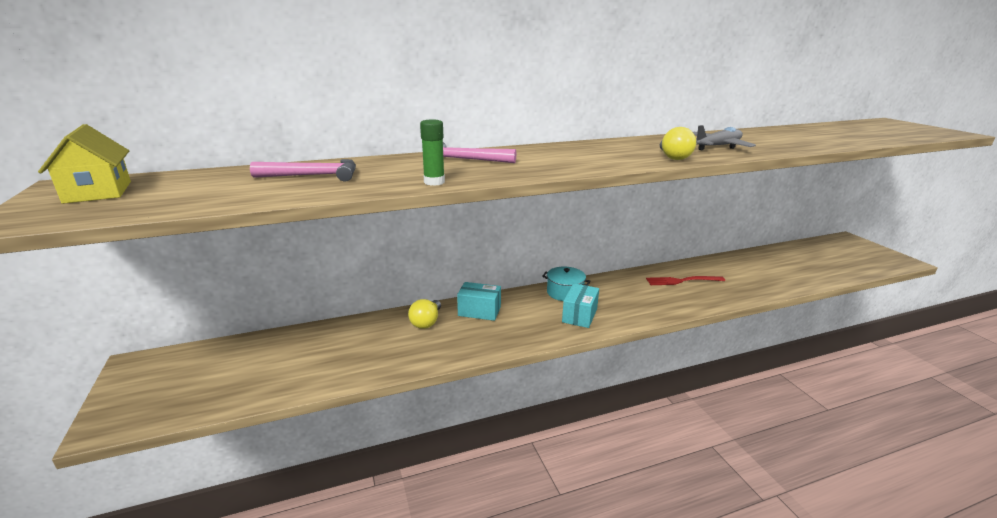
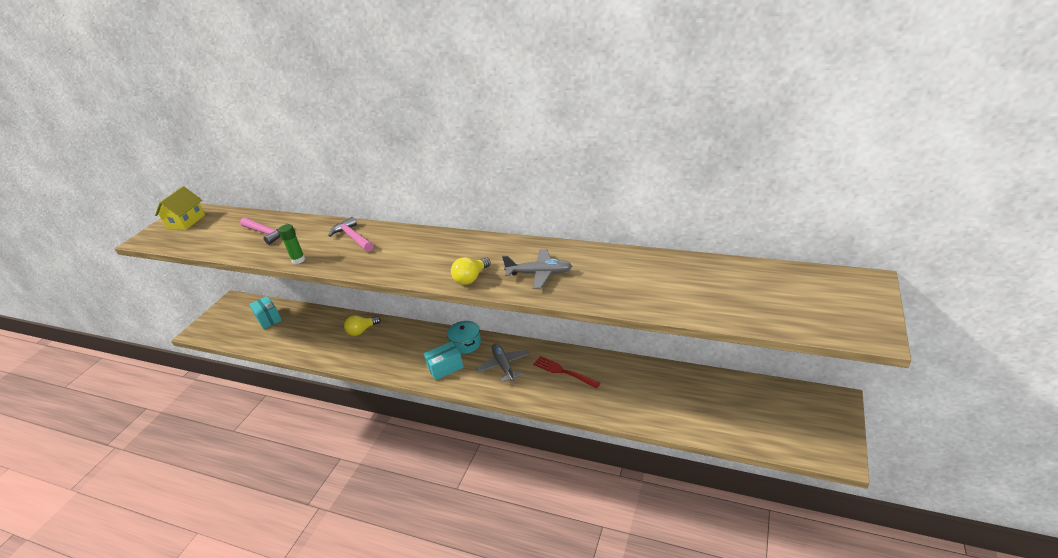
camera: 45 degrees right, 10 degrees up
turquoise box [457,282,501,321] -> turquoise box moved to [249,296,282,329]
none -> grey plane [476,343,530,382]

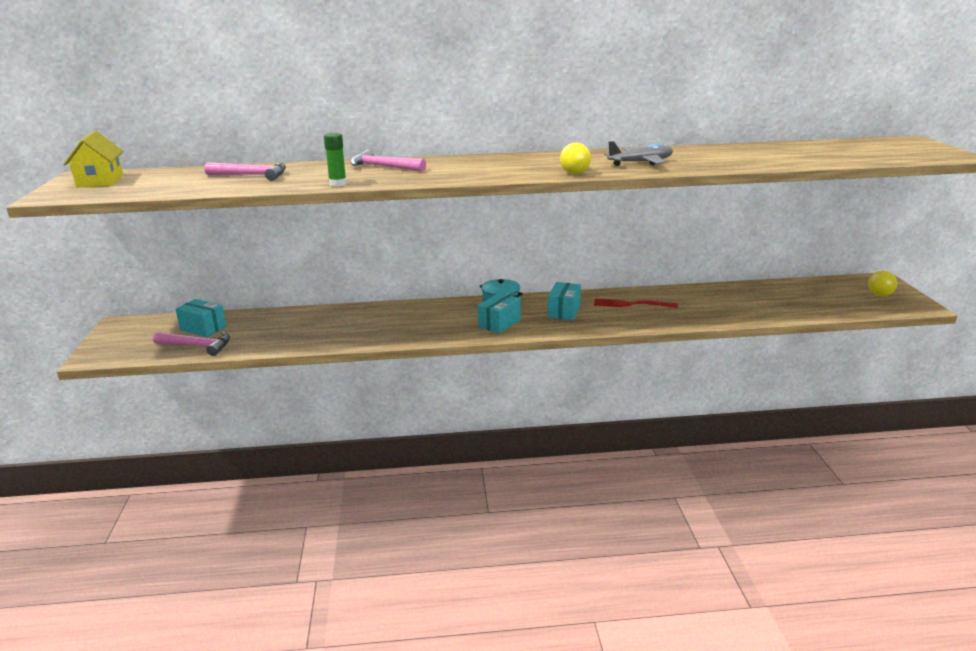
camera: 30 degrees left, 10 degrees down
yellow light bulb [344,315,381,336] -> yellow light bulb moved to [868,270,897,297]
grey plane [476,343,530,382] -> turquoise box [548,282,581,320]
none -> pink hammer [153,332,230,356]

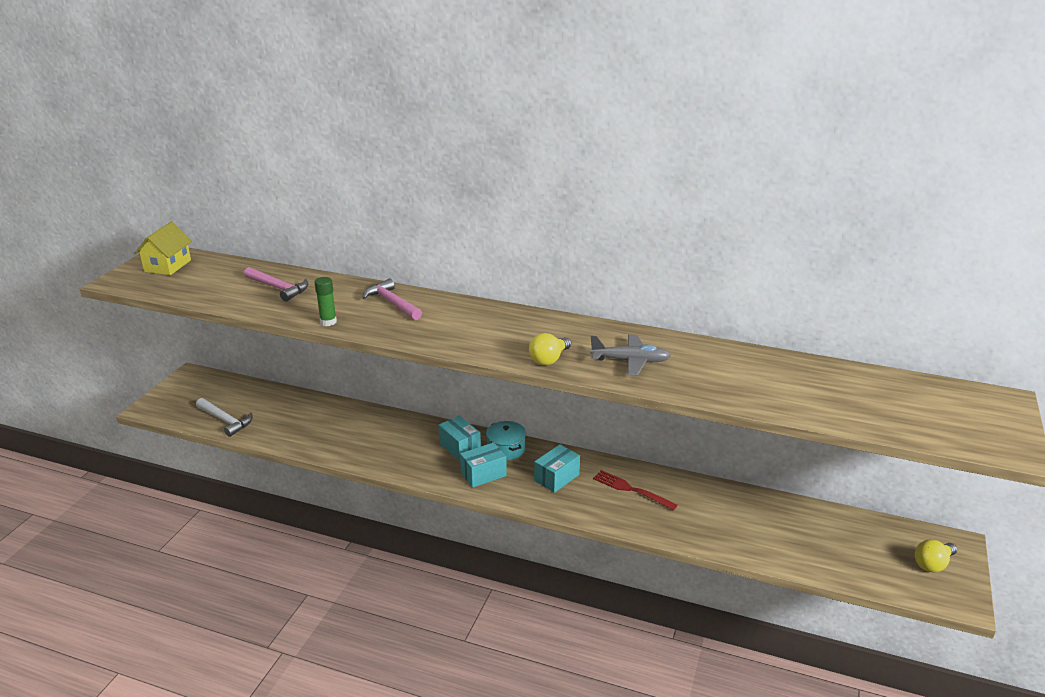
camera: 25 degrees right, 5 degrees up
pink hammer [153,332,230,356] -> white hammer [196,398,253,437]
turquoise box [175,299,227,337] -> turquoise box moved to [438,416,481,461]

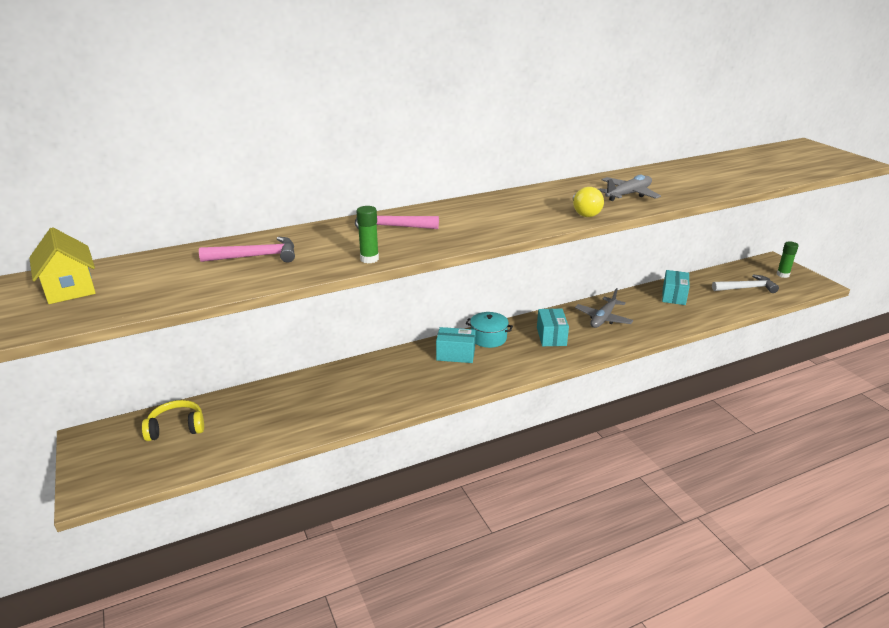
camera: 45 degrees left, 0 degrees up
white hammer [196,398,253,437] -> white hammer moved to [712,274,779,293]
turquoise box [460,442,507,488] -> turquoise box moved to [662,270,689,305]
red fork [593,470,678,511] -> grey plane [575,288,633,328]
yellow light bulb [915,540,957,573] -> green glue stick [777,241,798,278]
none -> yellow headphones [142,400,204,441]

